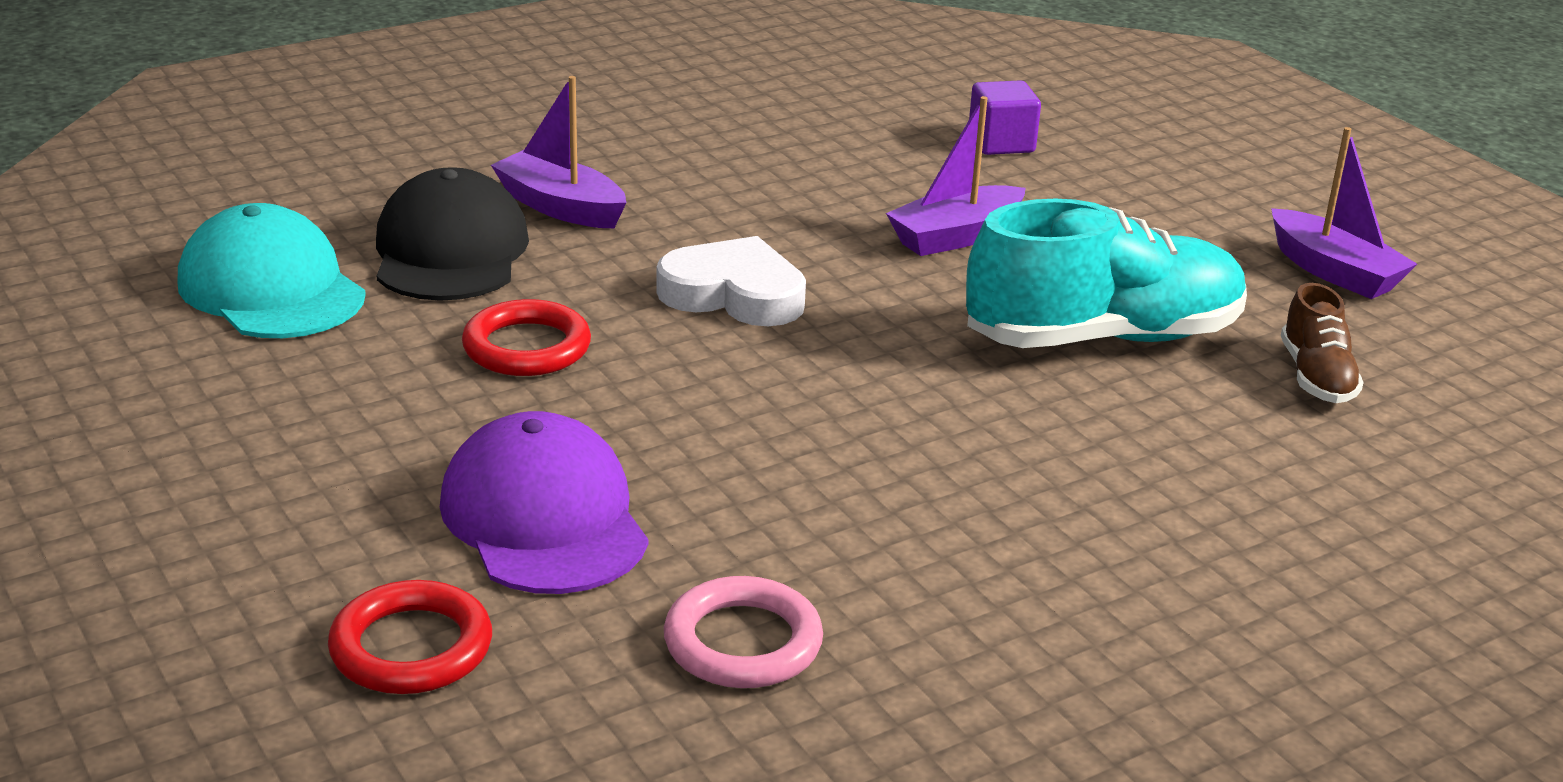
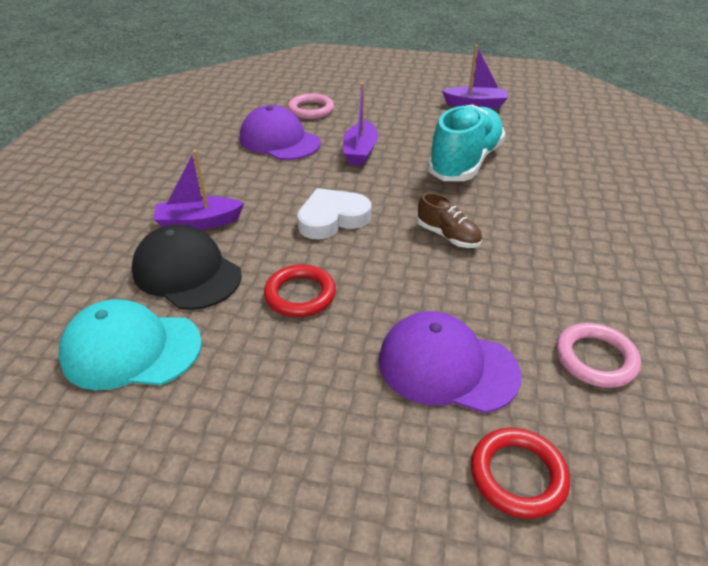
camera: 45 degrees left, 10 degrees up
purple cube [969,80,1041,155] -> pink ring [288,94,334,119]
brown shoe [1281,283,1364,403] -> brown shoe moved to [417,193,482,248]
none -> purple cap [240,105,321,160]

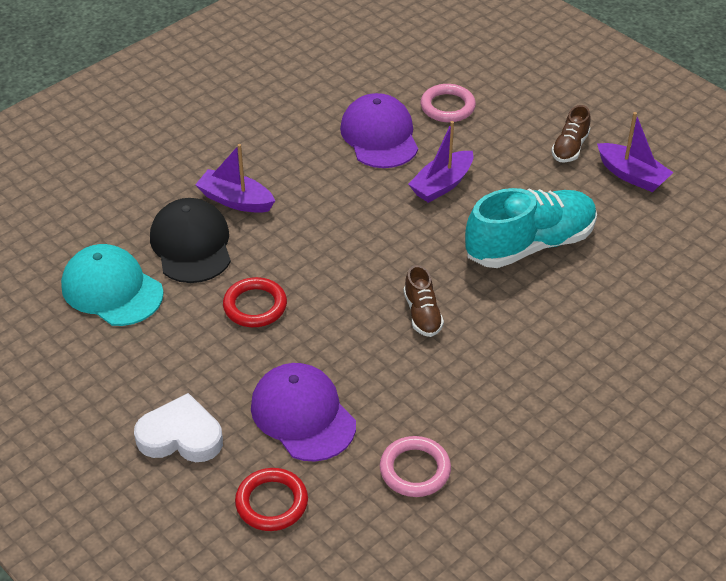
camera: 35 degrees right, 5 degrees up
white heart [297,188,372,239] -> white heart moved to [134,393,223,462]
none -> brown shoe [551,105,590,163]

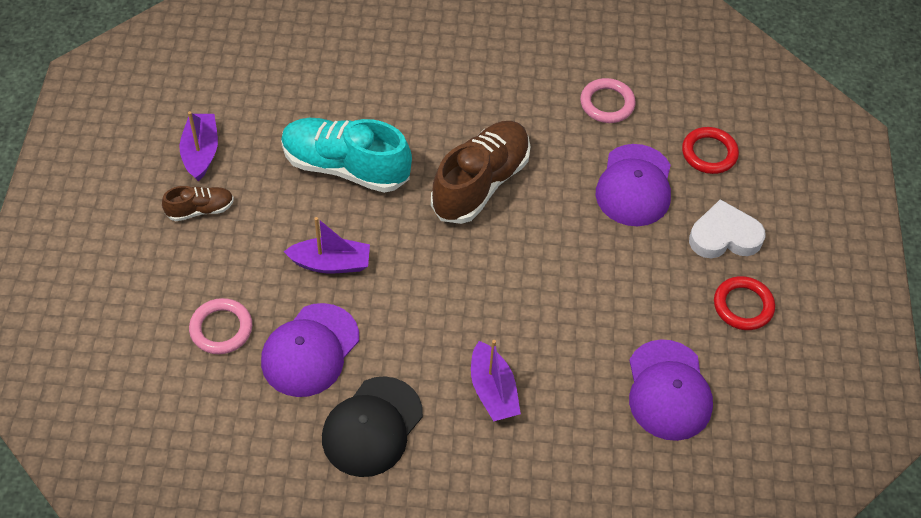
camera: 135 degrees left, 10 degrees up
turquoise cap [61,244,164,326] -> purple cap [629,339,713,441]
white heart [134,393,223,462] -> white heart turned 120 degrees clockwise [689,199,766,258]
black cap [150,198,231,283] -> black cap moved to [322,376,423,477]
red ring [223,277,287,327] -> red ring moved to [714,276,775,330]
brown shoe [404,265,444,337] -> brown shoe [431,121,531,224], size x2.04

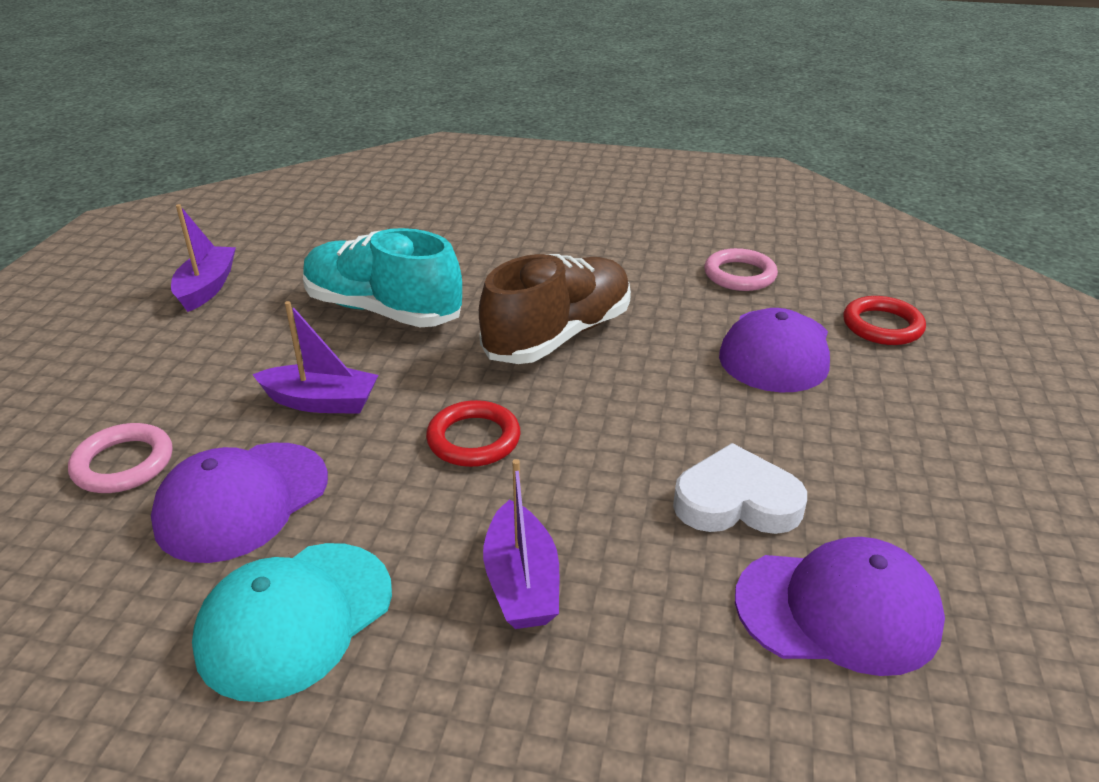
camera: 10 degrees right, 20 degrees down
brown shoe [162,186,234,221] -> none
black cap [322,376,423,477] -> turquoise cap [192,543,392,702]
purple cap [629,339,713,441] -> purple cap turned 90 degrees counterclockwise [735,537,945,676]
white heart [689,199,766,258] -> white heart moved to [673,443,807,534]
red ring [714,276,775,330] -> red ring moved to [426,400,521,467]

